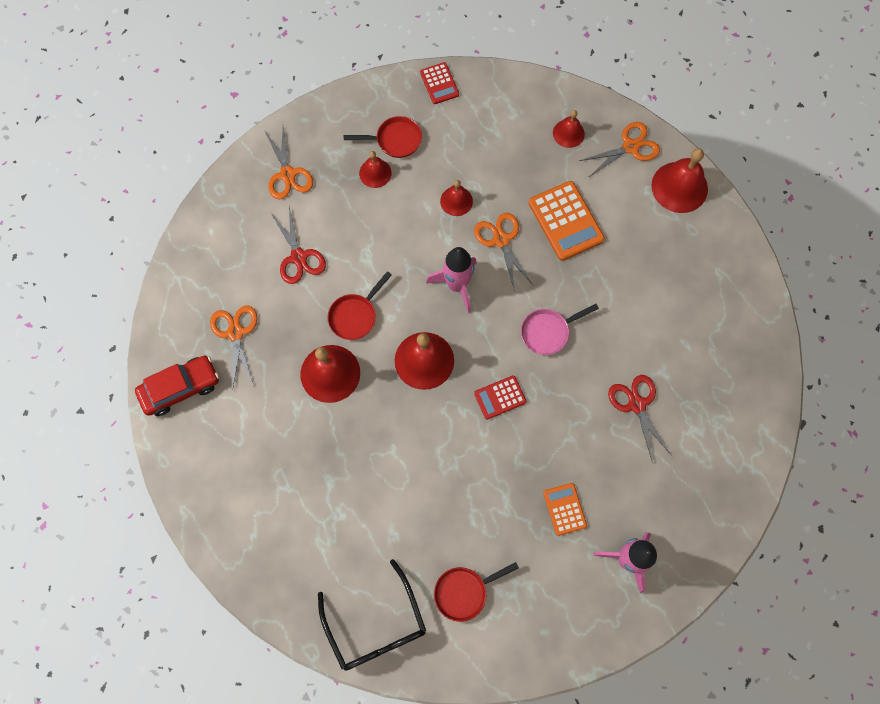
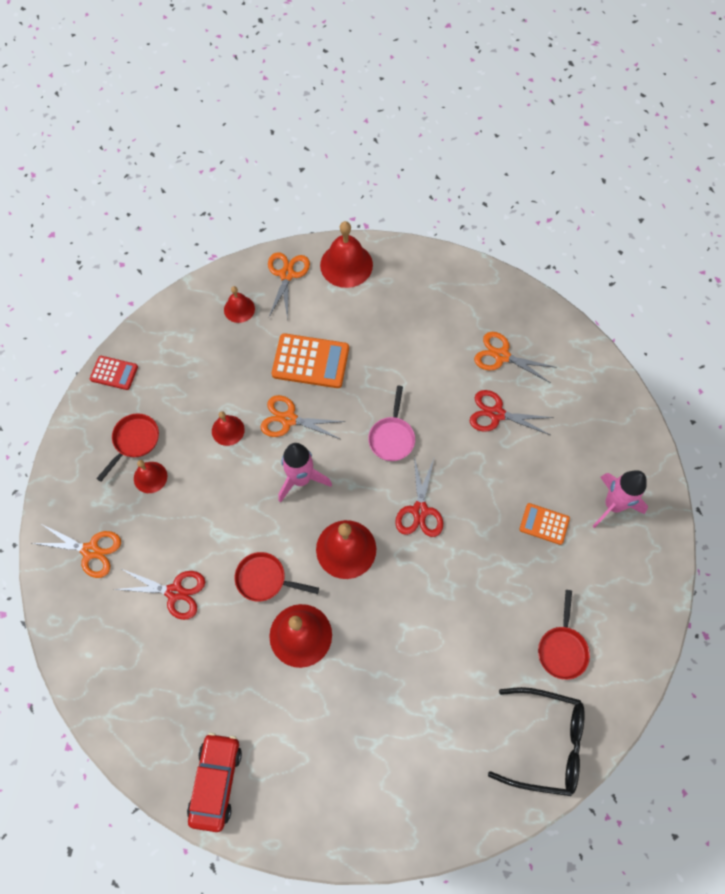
camera: 55 degrees left, 5 degrees down
orange scissors [210,305,258,390] -> orange scissors moved to [474,332,557,383]
red pan [328,271,392,340] -> red pan turned 120 degrees clockwise [234,552,319,602]
red calculator [474,376,526,420] -> red scissors [395,456,443,537]

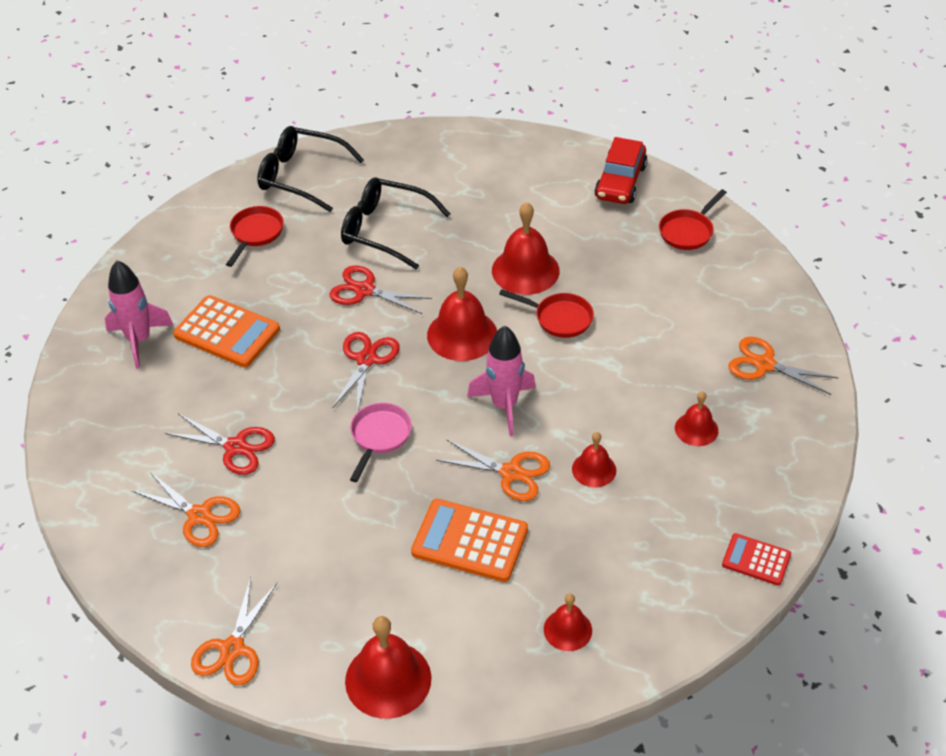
camera: 170 degrees left, 20 degrees down
red pan [96,413,159,482] -> red pan moved to [659,189,727,250]
red scissors [114,568,205,620] -> red scissors moved to [330,266,432,314]
orange scissors [268,252,310,320] -> orange scissors moved to [191,577,277,686]
orange calculator [519,503,570,545] -> orange calculator [173,295,280,367], size x1.72
none -> black glasses [341,177,450,269]

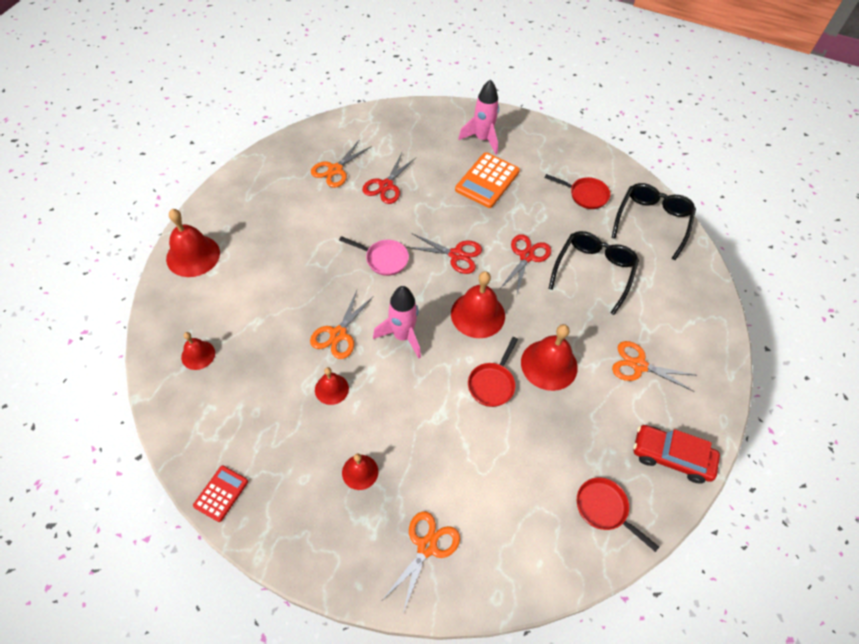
camera: 90 degrees right, 10 degrees up
orange scissors [191,577,277,686] -> orange scissors moved to [612,341,695,392]
orange calculator [411,499,528,582] -> none

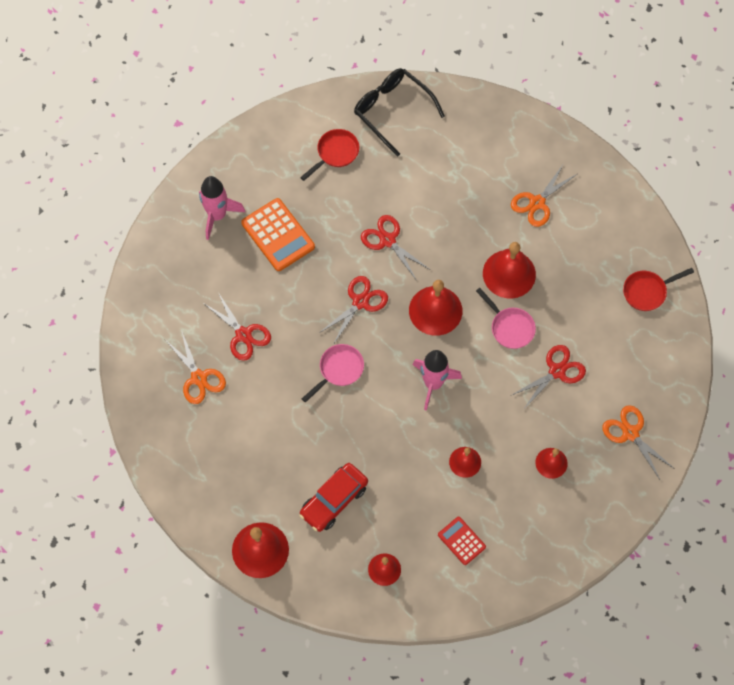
camera: 65 degrees left, 10 degrees up
red calculator [193,466,248,522] -> red calculator moved to [438,517,486,565]
orange scissors [310,290,374,359] -> none
red pan [468,337,518,407] -> pink pan [476,288,536,349]
black glasses [549,231,639,315] -> none
red car [633,425,720,484] -> red car moved to [299,463,368,532]
none -> red scissors [510,345,586,410]

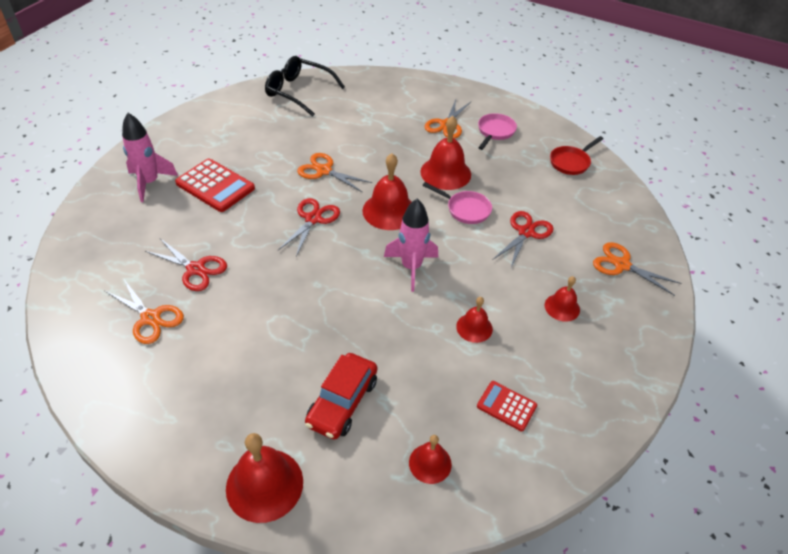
camera: 20 degrees left, 20 degrees down
orange calculator [241,198,315,271] -> red calculator [175,158,255,212]
red pan [300,129,359,181] -> none
pink pan [302,344,364,403] -> pink pan moved to [478,113,517,150]
red scissors [361,215,429,281] -> orange scissors [297,153,372,193]

